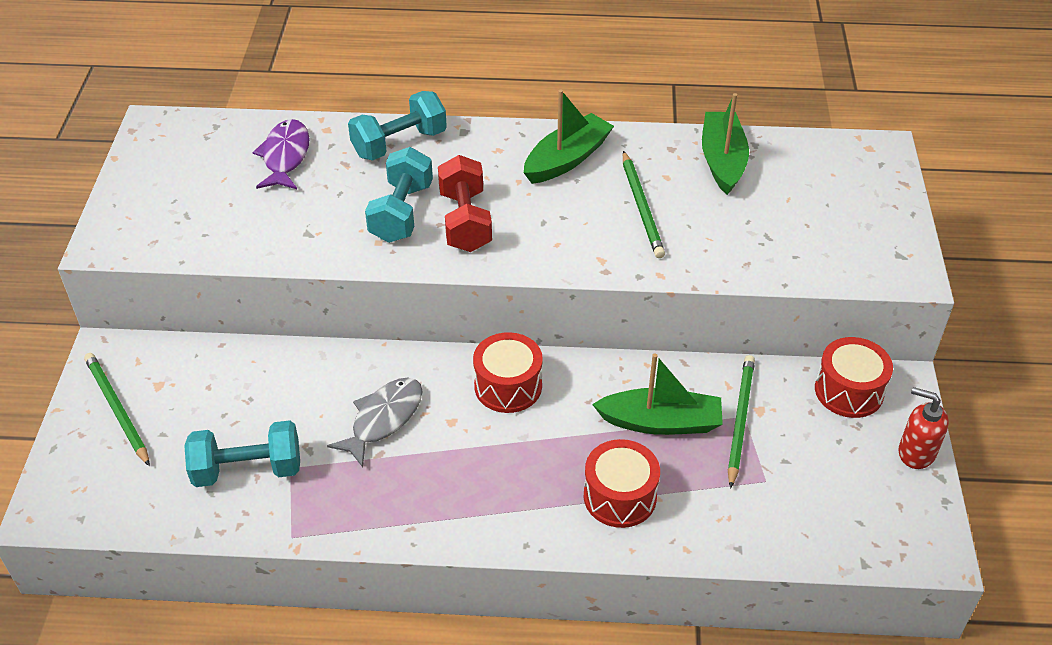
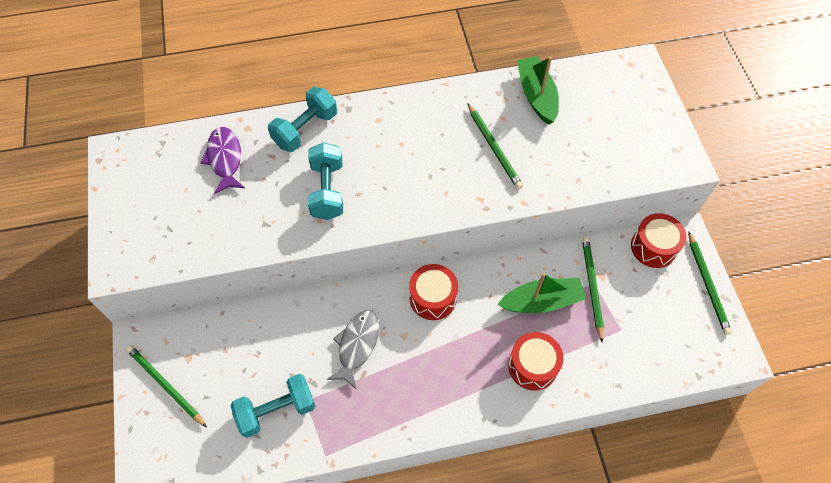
camera: 15 degrees left, 15 degrees up
red dumbbell [438,155,492,252] -> none
green boat [524,89,614,184] -> none
red soap dispenser [898,387,949,469] -> green pencil [689,232,732,335]

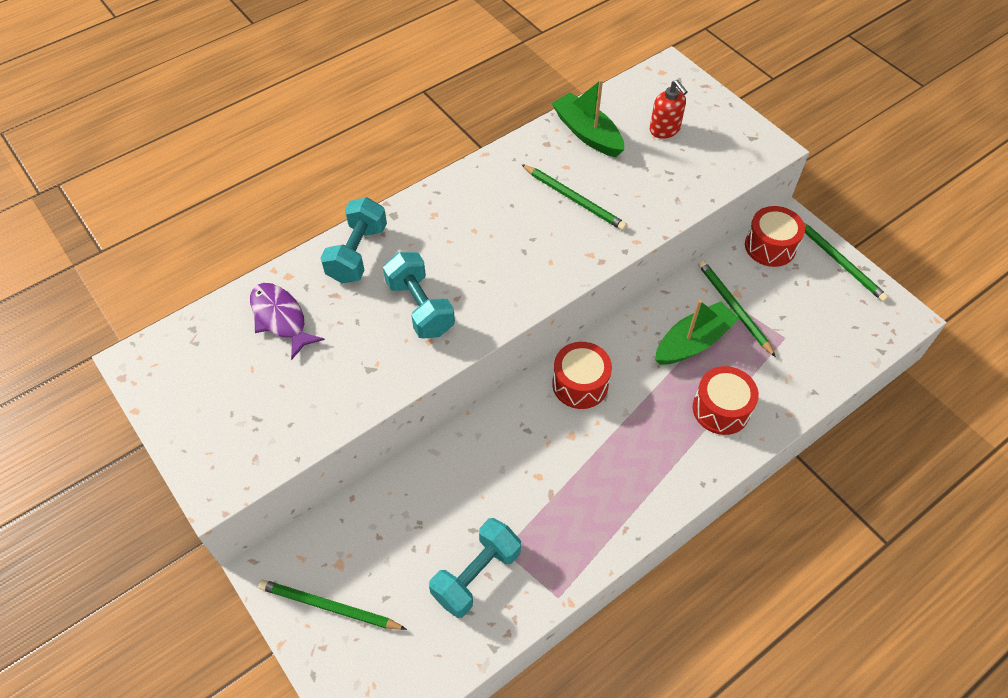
camera: 25 degrees left, 5 degrees down
grey fish [327,310,379,390] -> none
none -> red soap dispenser [650,80,687,139]

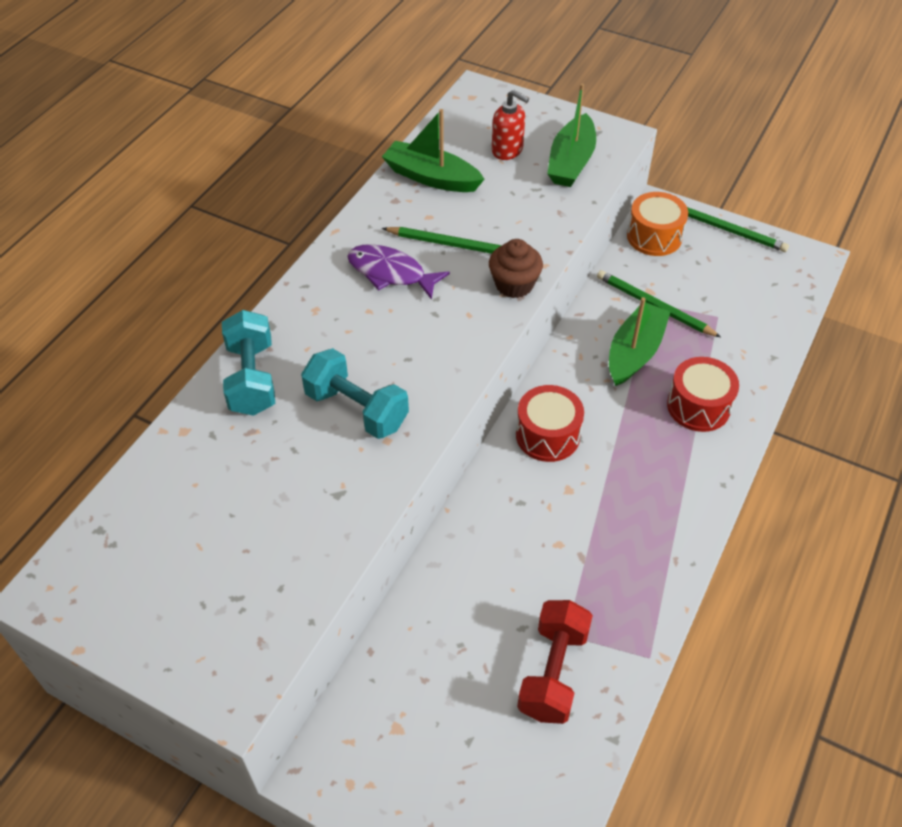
camera: 25 degrees left, 5 degrees down
purple fish [250,283,325,360] -> purple fish moved to [347,244,450,300]
green pencil [258,580,407,630] -> none
turquoise dumbbell [429,518,521,618] -> red dumbbell [517,600,593,724]
red drum [745,206,805,267] -> orange drum [627,192,688,256]
none -> brown cupcake [489,239,543,298]
none -> green boat [547,83,596,187]

